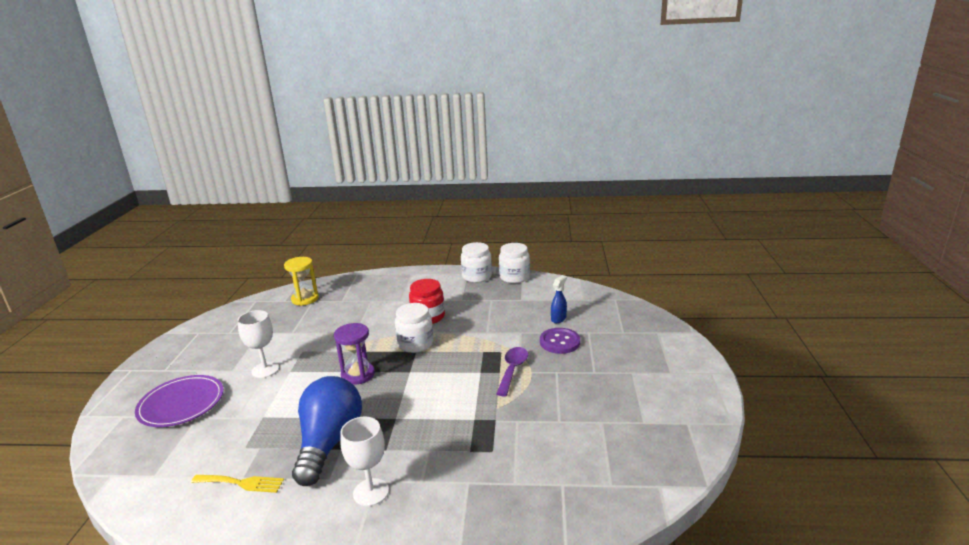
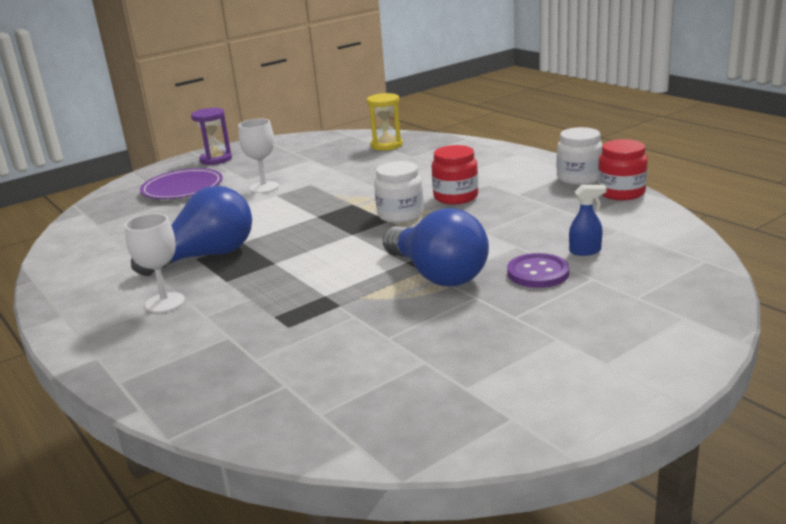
camera: 50 degrees right, 0 degrees up
yellow fork [191,475,284,493] -> none
purple hourglass [334,323,375,385] -> purple hourglass moved to [191,108,232,165]
purple spoon [496,347,528,396] -> blue light bulb [383,208,489,286]
white jar [499,243,530,283] -> red jar [598,139,648,200]

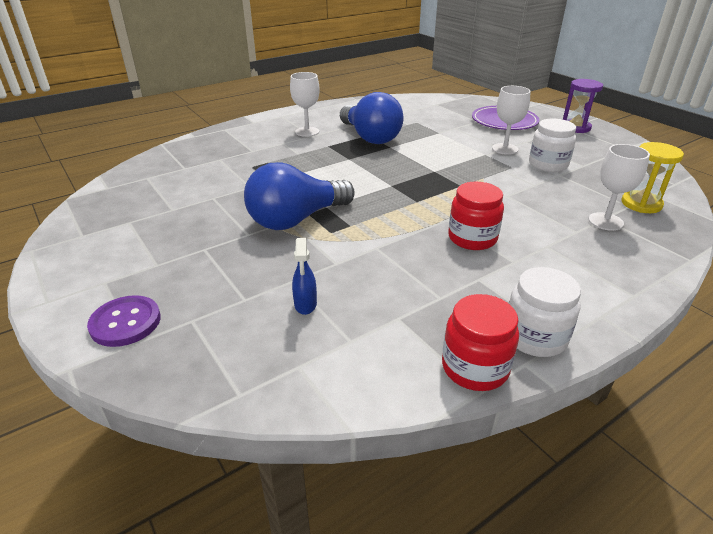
camera: 90 degrees right, 10 degrees up
white jar [374,161,424,223] -> white jar moved to [529,119,576,172]
purple button [507,253,570,288] -> purple button moved to [87,295,161,347]
none -> white goblet [588,144,650,231]

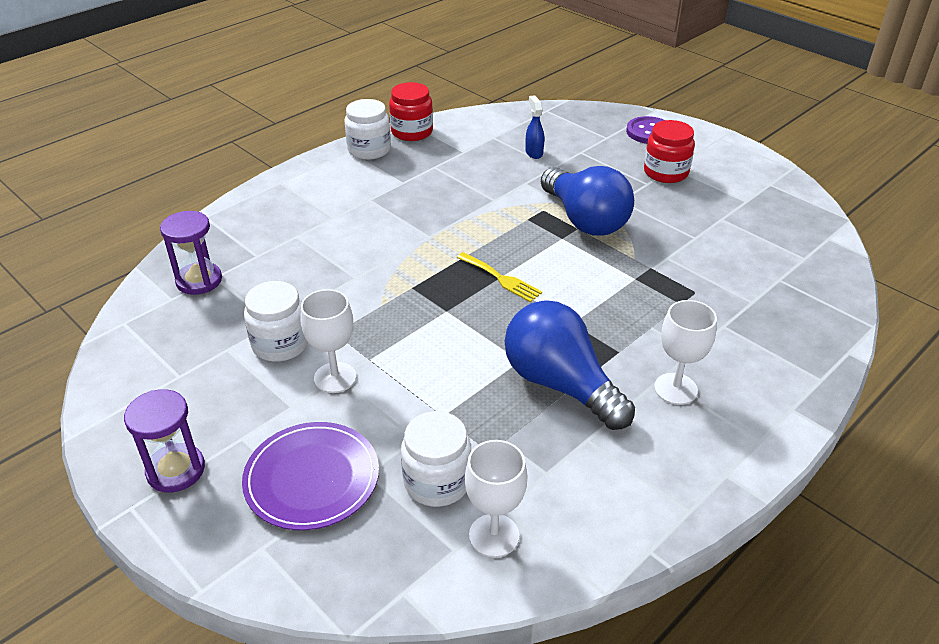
camera: 170 degrees right, 5 degrees up
blue light bulb [244,162,355,230] -> blue light bulb turned 105 degrees clockwise [541,166,634,236]
red jar [448,182,504,250] -> red jar moved to [644,120,695,183]
white goblet [588,144,650,231] -> white goblet moved to [465,440,527,558]
yellow hourglass [622,142,684,213] -> purple hourglass [160,211,222,295]
none -> white jar [401,411,471,507]
none -> yellow fork [457,252,542,302]

